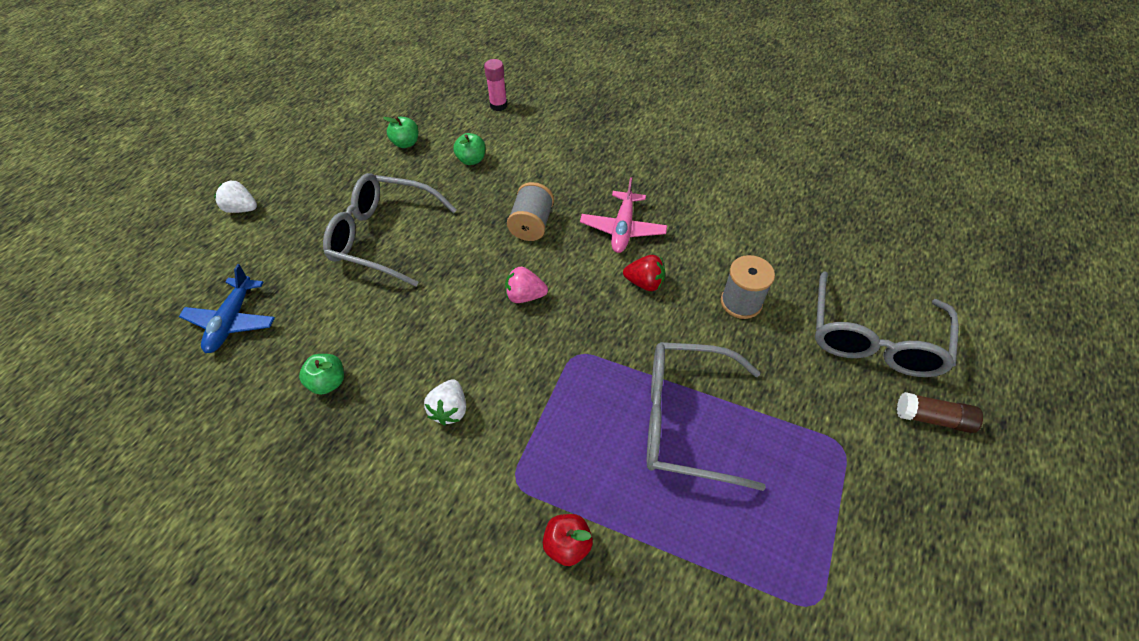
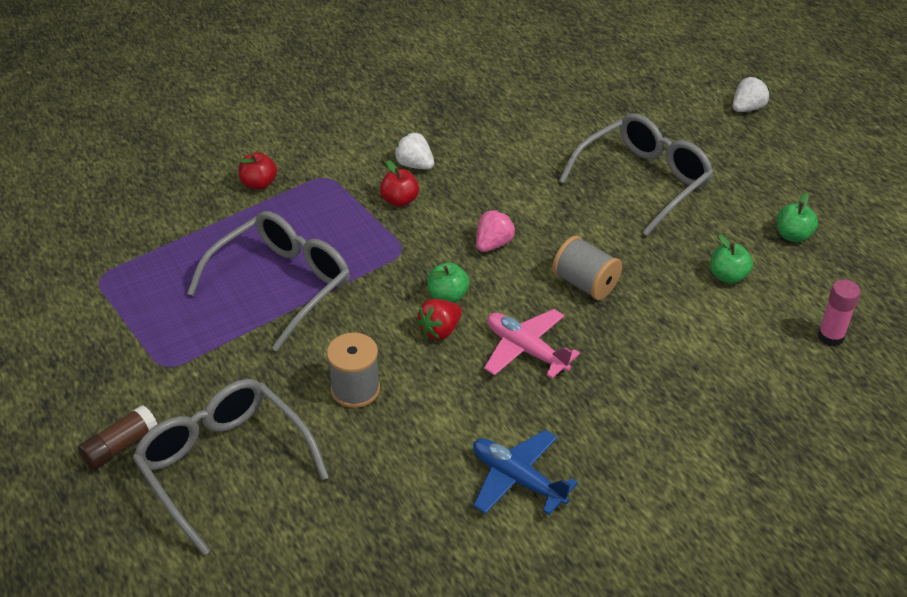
camera: 120 degrees right, 10 degrees down
blue plane [179,264,275,353] -> blue plane moved to [473,430,578,515]
green apple [299,354,344,395] -> green apple moved to [427,263,470,303]
none -> red apple [380,160,419,207]

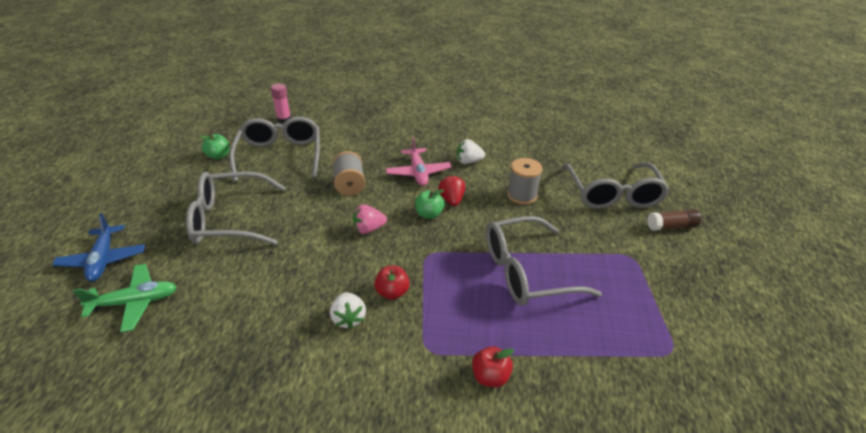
camera: 145 degrees left, 5 degrees down
red strawberry [417,299,462,340] -> red strawberry turned 90 degrees counterclockwise [438,175,465,206]
blue plane [473,430,578,515] -> blue plane moved to [52,213,145,281]
green apple [711,234,753,284] -> grey glasses [229,117,320,182]
white strawberry [733,77,769,112] -> white strawberry moved to [457,139,485,164]
none -> green plane [73,264,177,333]

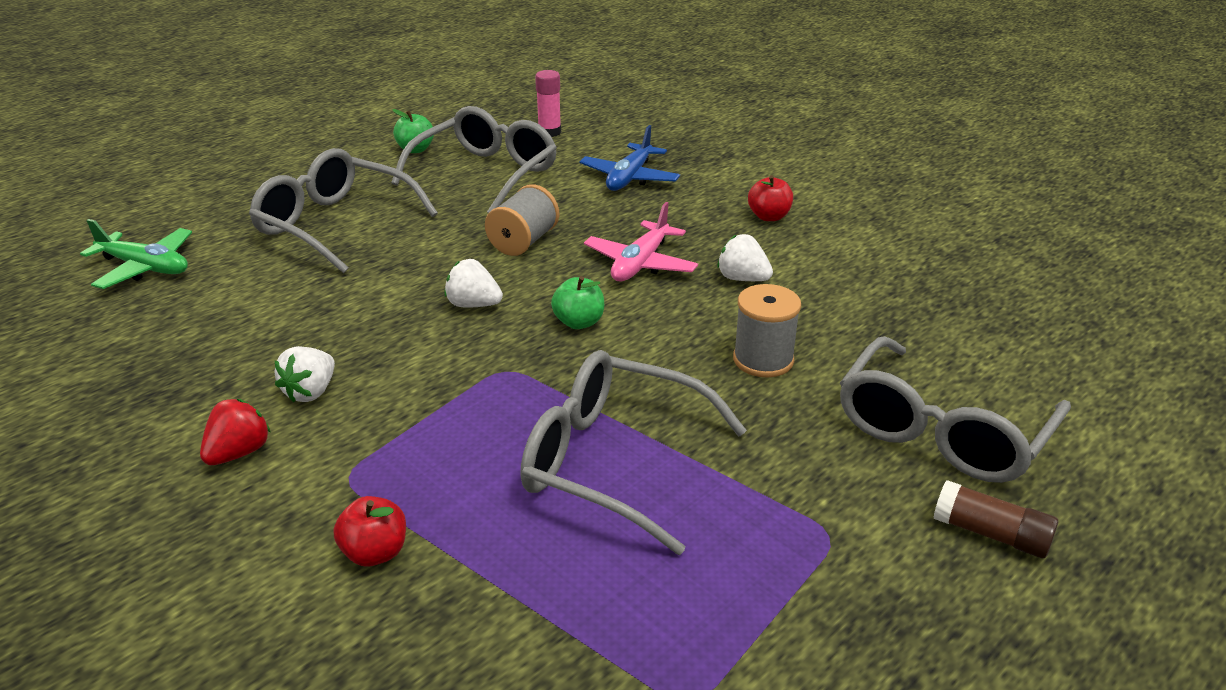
camera: 40 degrees right, 5 degrees down
blue plane [52,213,145,281] -> blue plane moved to [579,125,680,191]
pink strawberry [353,204,387,234] -> white strawberry [444,259,503,308]
red apple [374,266,410,300] -> red apple moved to [748,175,793,221]
red strawberry [438,175,465,206] -> red strawberry moved to [200,399,271,465]

